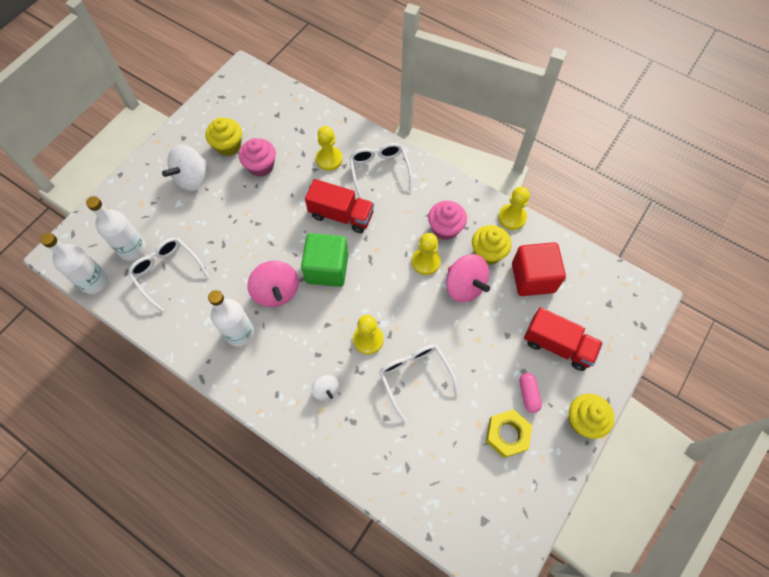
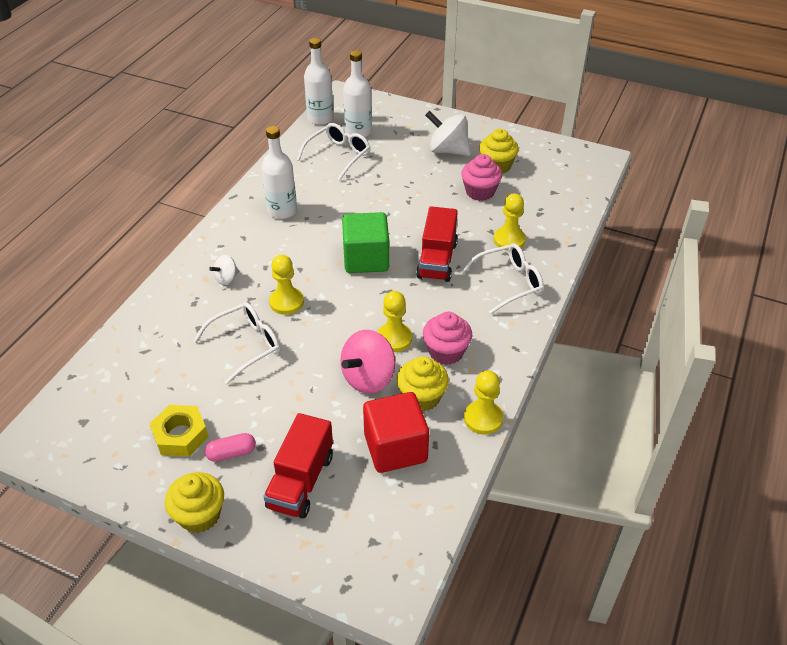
camera: 80 degrees right, 20 degrees down
pink spinning top [247,261,299,307] -> none

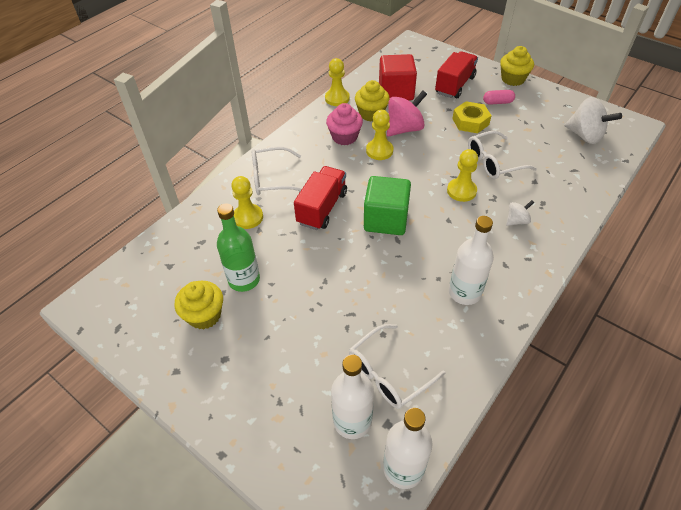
camera: 165 degrees left, 5 degrees up
yellow nut [150,405,208,456] -> yellow nut moved to [452,101,492,133]
white spinning top [425,111,471,156] -> white spinning top moved to [564,97,622,144]
pink cupcake [461,154,502,201] -> green bottle [217,203,260,292]

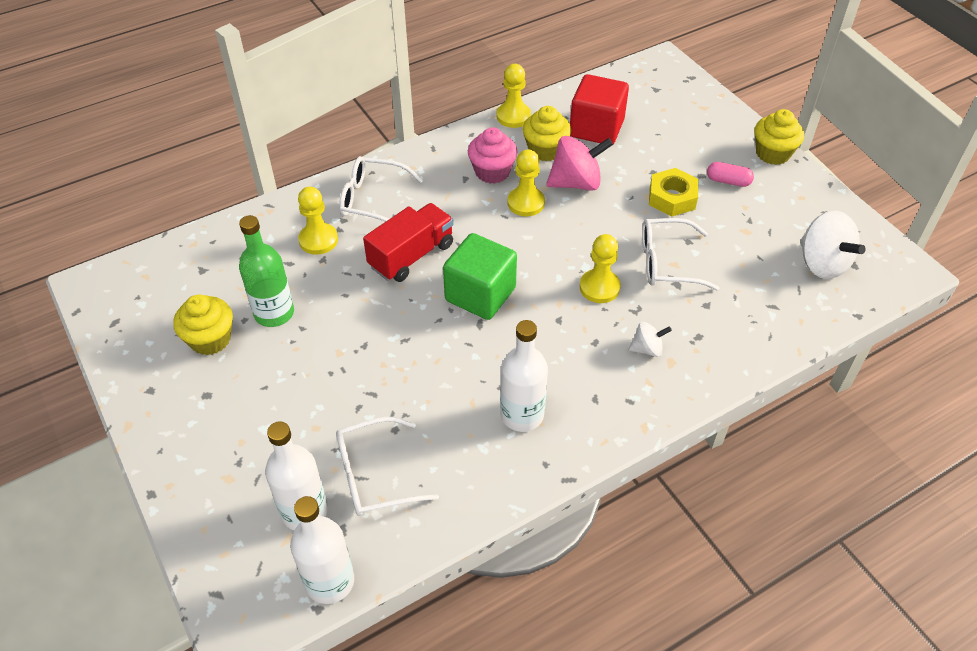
camera: 20 degrees right, 0 degrees up
red truck [435,51,478,98] -> none

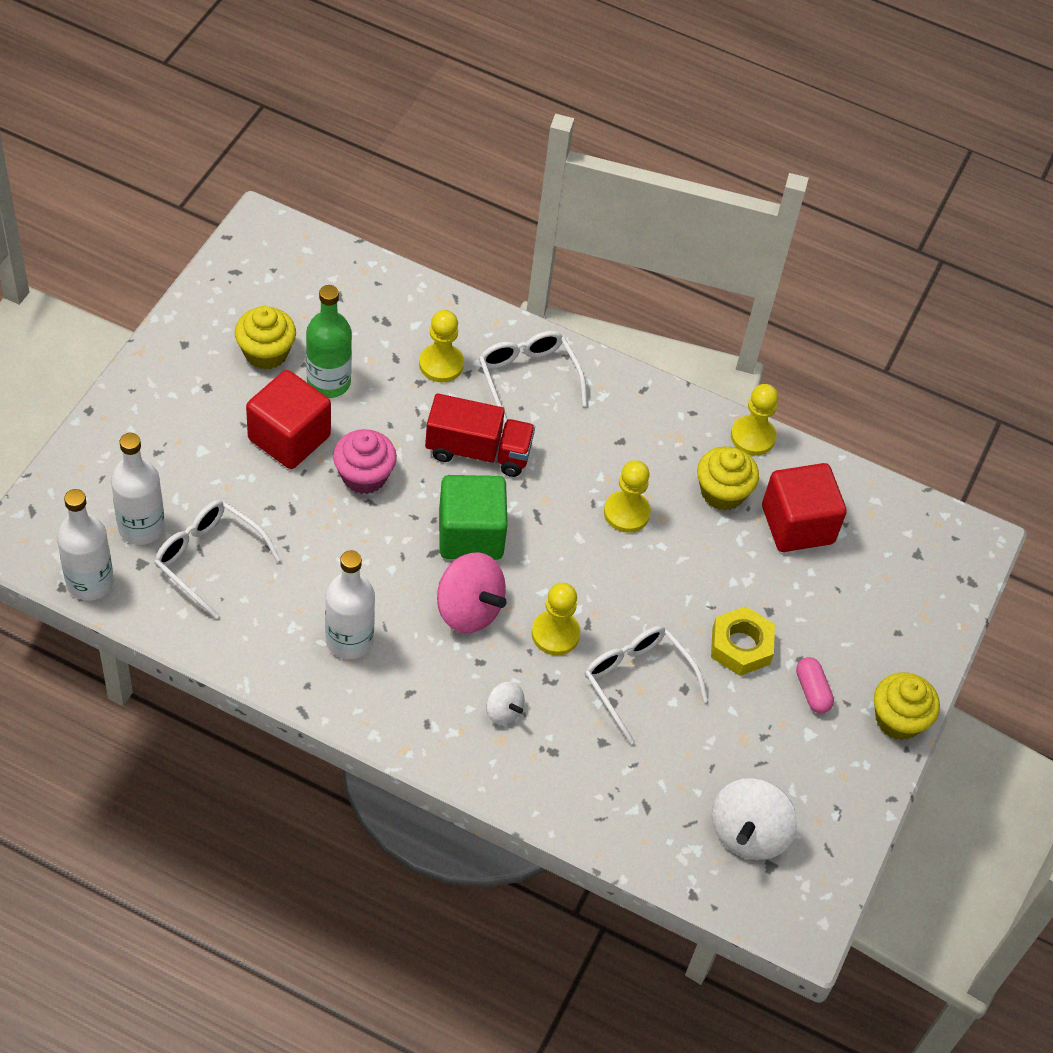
camera: 50 degrees right, 5 degrees up
pink cupcake [468,127,518,184] -> pink cupcake moved to [333,429,397,494]
pink spinning top [546,136,613,191] -> pink spinning top moved to [437,552,507,633]
none -> red cube [246,370,331,469]

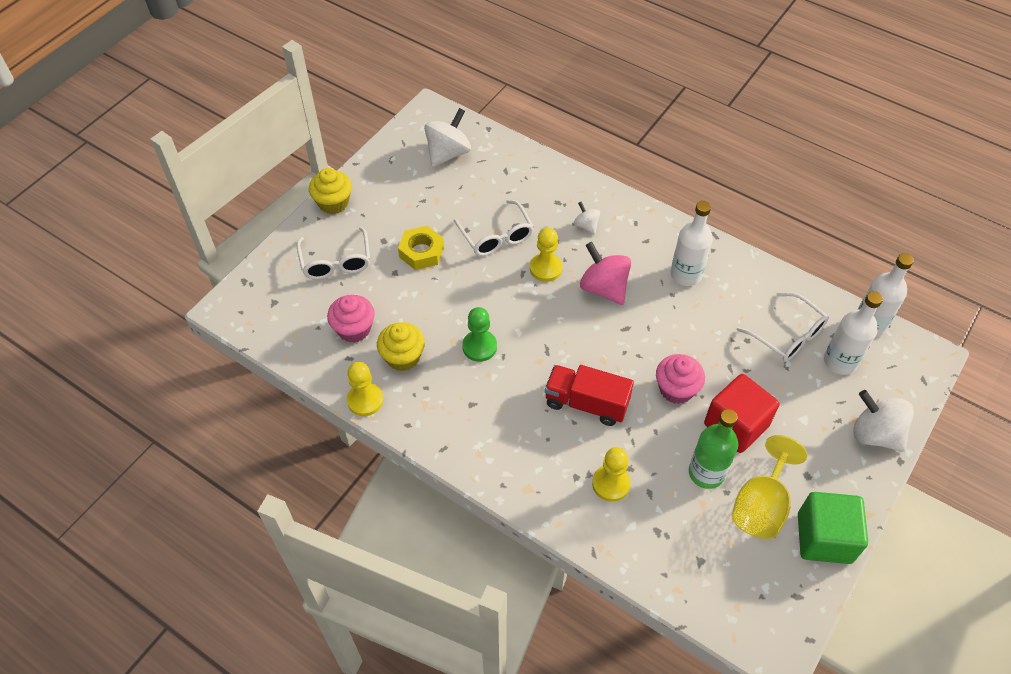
camera: 165 degrees left, 0 degrees up
yellow cupcake [235,306,296,370] -> yellow goblet [732,435,808,539]
green cube [439,475,508,560] -> green cube moved to [798,492,868,564]
white glasses [479,331,587,425] -> white glasses moved to [297,227,370,280]
yellow pawn [604,460,651,533] -> green pawn [462,307,497,362]
red cube [762,463,847,552] -> pink cupcake [327,295,375,343]
pink capsule [796,657,834,714] -> none
none -> white spinning top [853,390,914,452]

